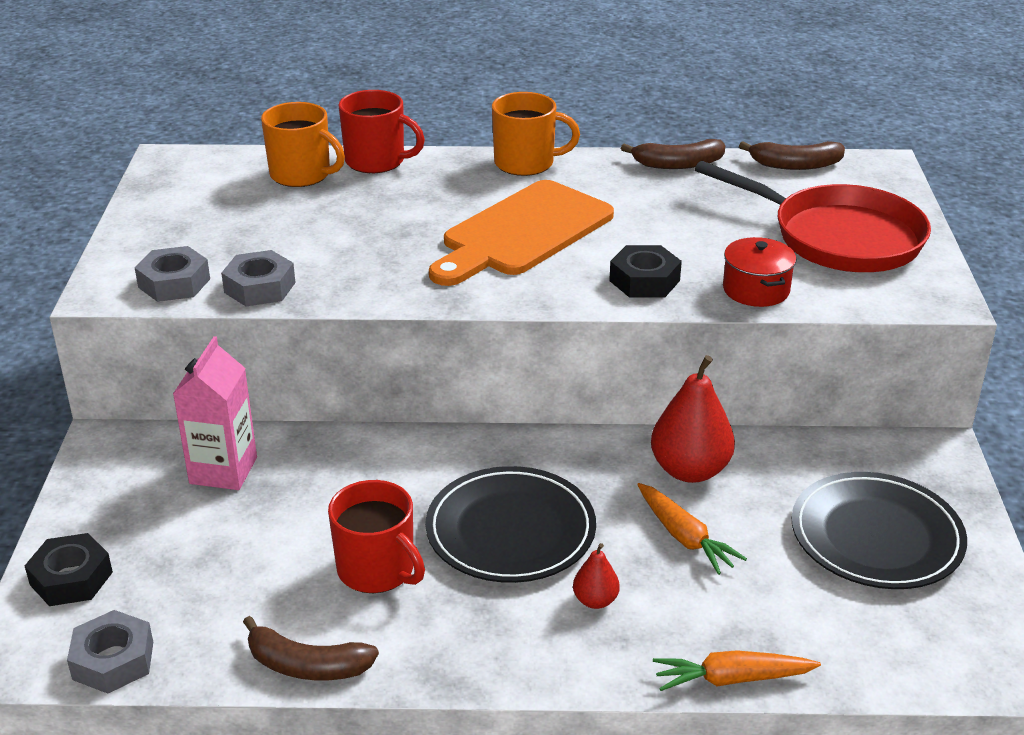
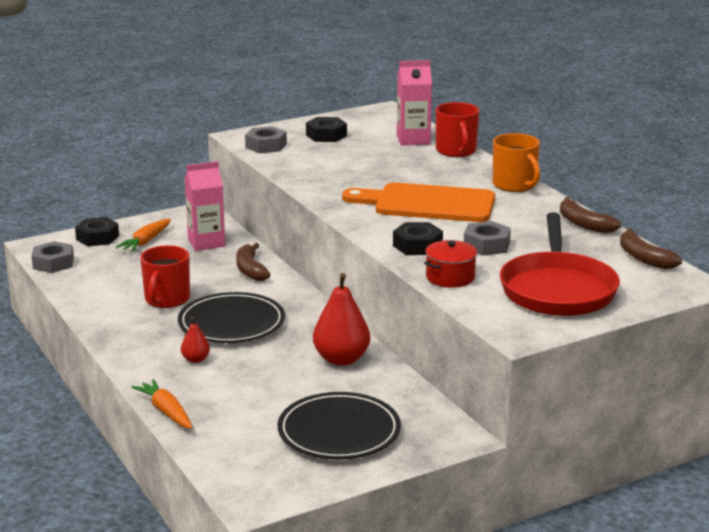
camera: 60 degrees right, 10 degrees down
grey nut [221,250,296,306] -> grey nut moved to [464,221,511,256]
brown banana [243,616,379,680] -> brown banana moved to [236,243,270,281]
orange mug [261,102,345,187] -> pink carton [397,60,432,146]
orange carrot [637,483,747,575] -> orange carrot moved to [116,219,171,252]
none -> black nut [306,117,347,142]

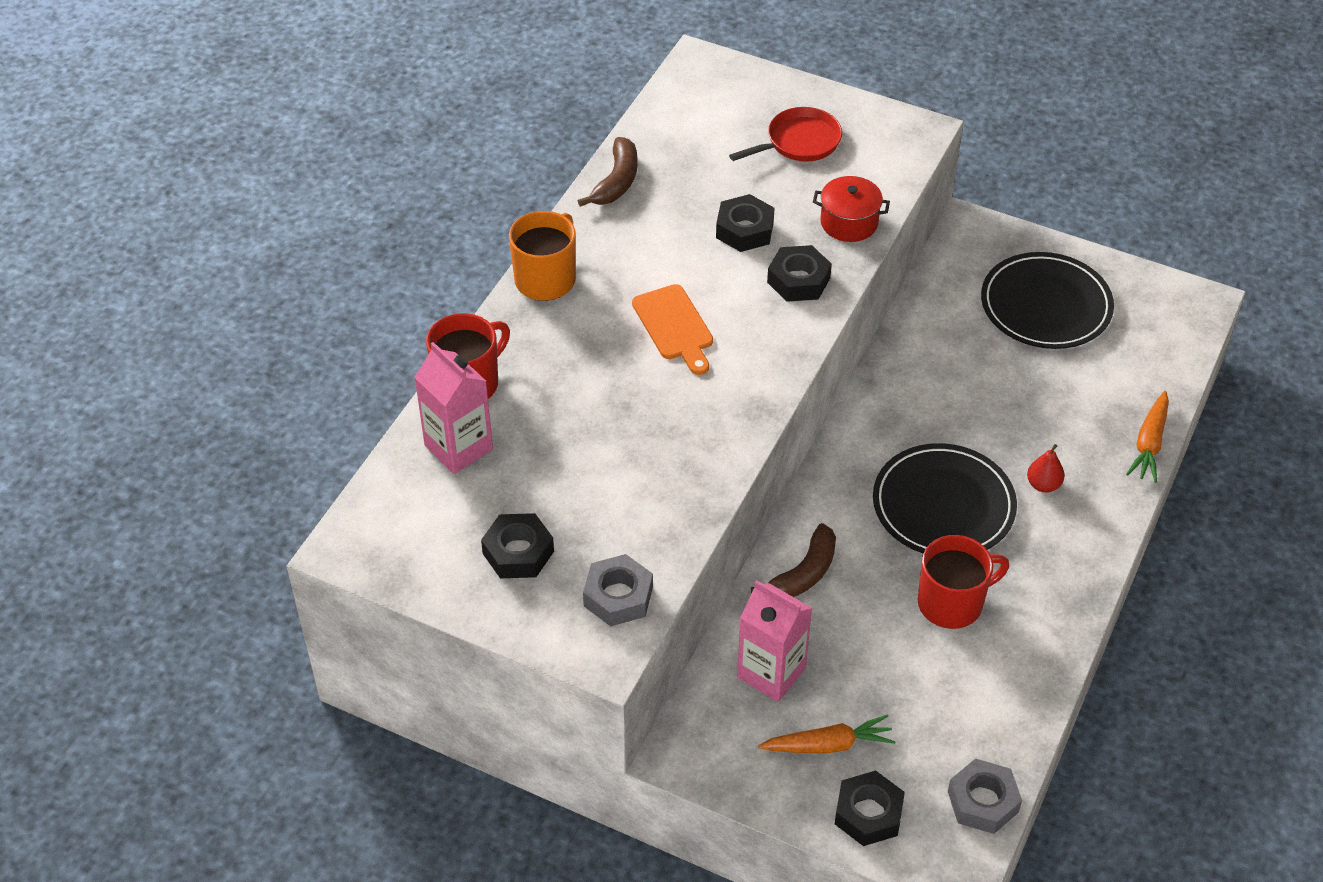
camera: 125 degrees left, 25 degrees up
red pear [313,273,370,366] -> none
orange cutting board [342,183,495,222] -> orange cutting board [632,284,713,375], size x0.56
grey nut [464,221,511,256] -> black nut [716,194,775,252]
red pan [500,212,620,316] -> red pan [729,107,842,162], size x0.56
brown banana [620,228,682,269] -> none

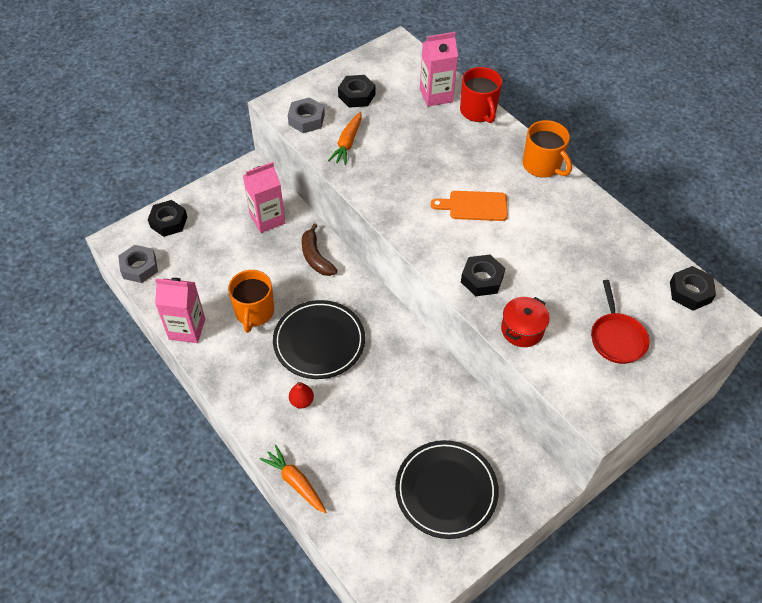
camera: 115 degrees right, 5 degrees up
brown banana [578,137,638,207] -> none
black nut [716,194,775,252] -> black nut moved to [670,266,716,311]
orange carrot [758,714,896,754] -> orange carrot moved to [328,112,362,165]
red mug [918,535,1009,629] -> orange mug [228,270,274,333]
none -> pink carton [155,278,205,343]

